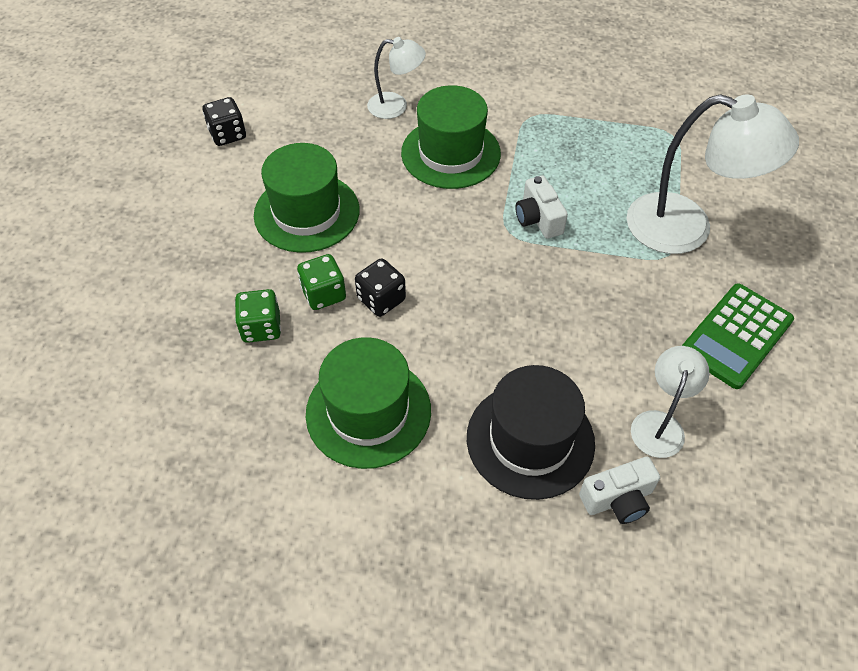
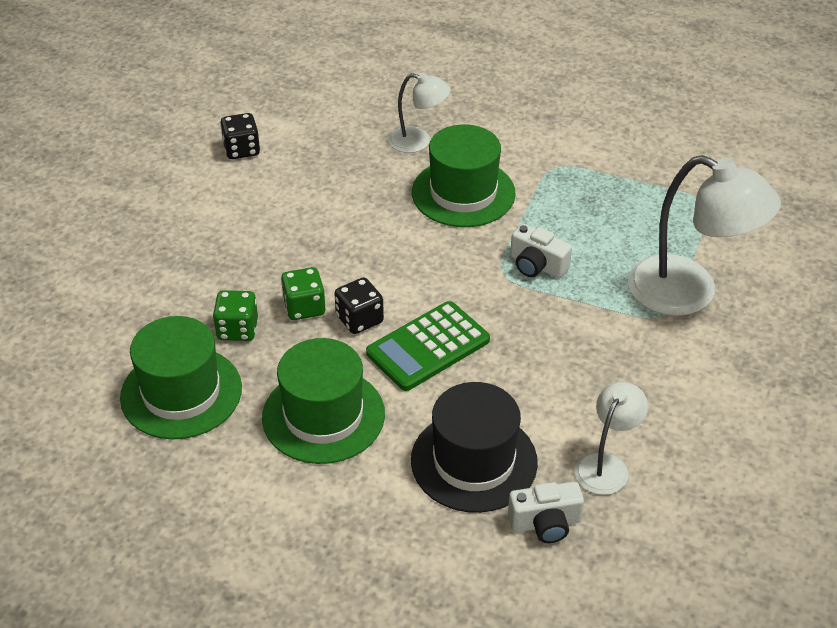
camera: 10 degrees right, 10 degrees down
green hat [254,143,360,253] -> green hat moved to [120,316,242,439]
white camera [515,175,568,239] -> white camera turned 45 degrees counterclockwise [510,224,572,278]
green calculator [682,283,794,389] -> green calculator moved to [366,301,490,391]

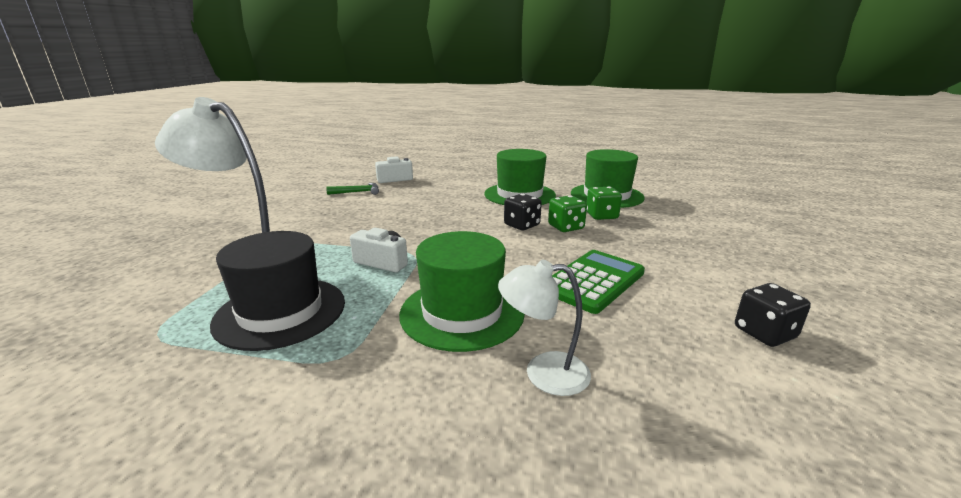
camera: 170 degrees right, 20 degrees down
green calculator [366,301,490,391] -> green calculator moved to [552,250,645,314]
black hat [411,382,538,513] -> black hat moved to [210,231,345,351]
white lamp [575,382,648,495] -> green hammer [326,183,379,195]

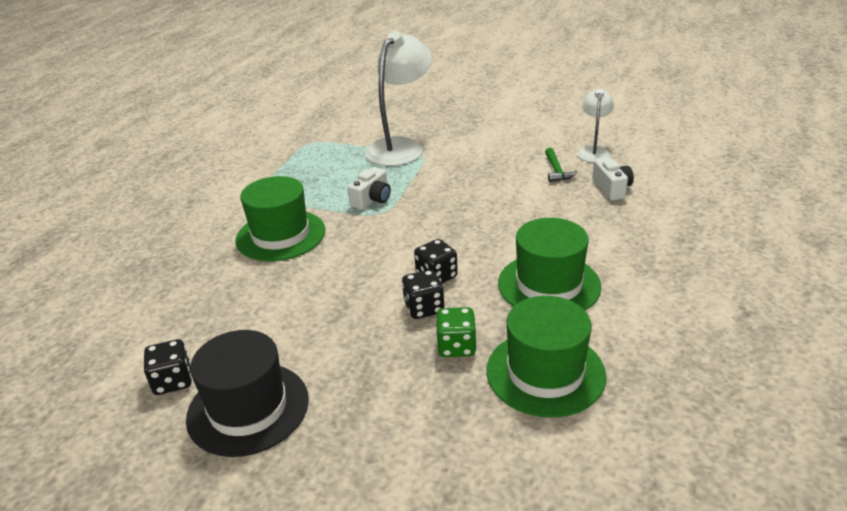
camera: 100 degrees right, 10 degrees up
black hat [210,231,345,351] -> black hat moved to [186,330,309,457]
white lamp [498,260,591,396] -> white lamp moved to [577,89,614,162]
green dice [548,195,587,232] -> black dice [402,270,444,319]
green calculator [552,250,645,314] -> none

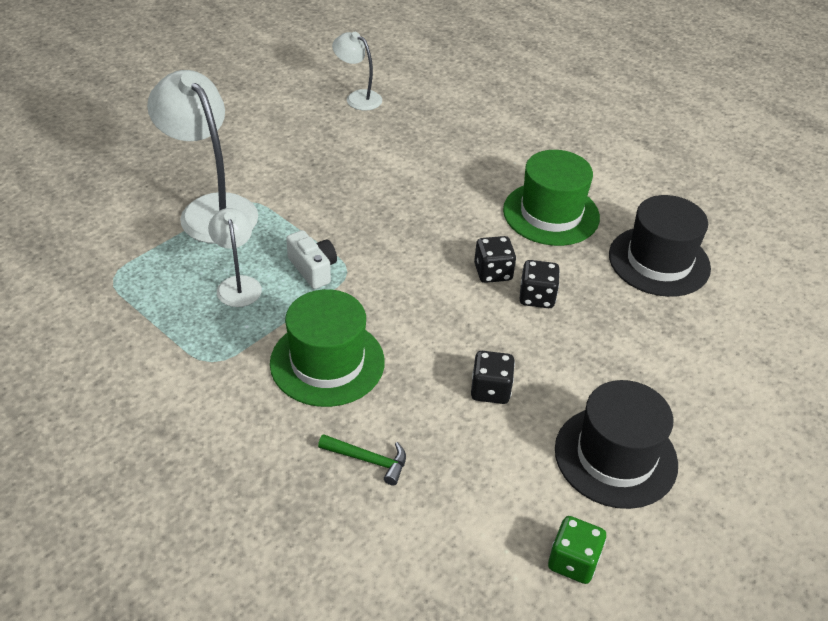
camera: 70 degrees left, 10 degrees up
black dice [144,339,192,395] -> black dice moved to [471,351,515,404]
green dice [436,307,477,357] -> green dice moved to [548,516,606,584]
green hat [486,296,606,418] -> black hat [609,195,711,297]
green hammer [545,148,577,182] -> green hammer moved to [318,434,406,485]
white camera [592,157,634,201] -> none
none -> white lamp [208,208,262,307]

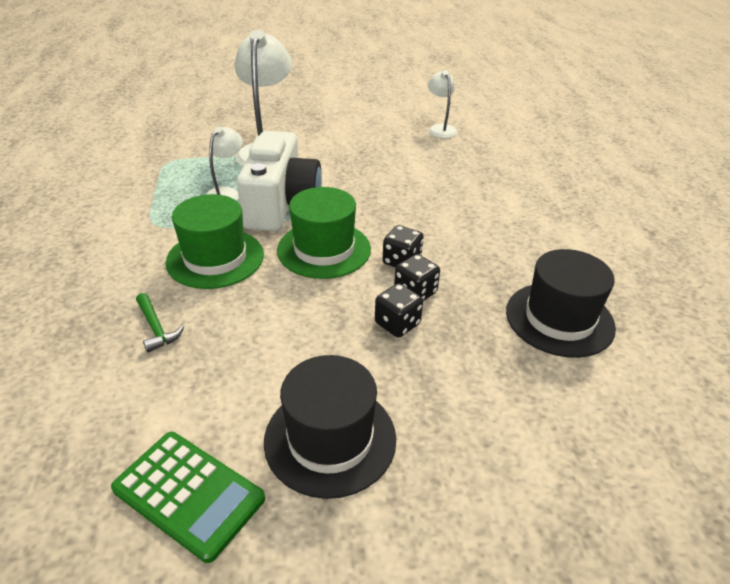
camera: 40 degrees right, 5 degrees down
white camera [286,230,337,289] -> white camera [237,131,322,231], size x2.22
black dice [471,351,515,404] -> black dice moved to [375,283,423,338]
green hat [503,150,600,246] -> green hat moved to [277,187,371,279]
green dice [548,516,606,584] -> green calculator [111,432,265,563]

